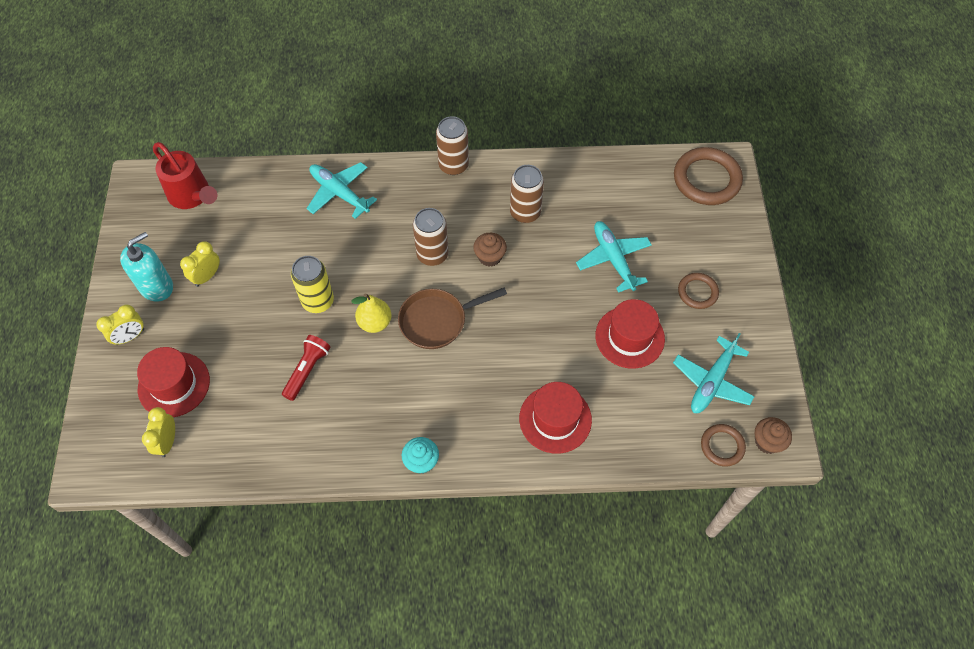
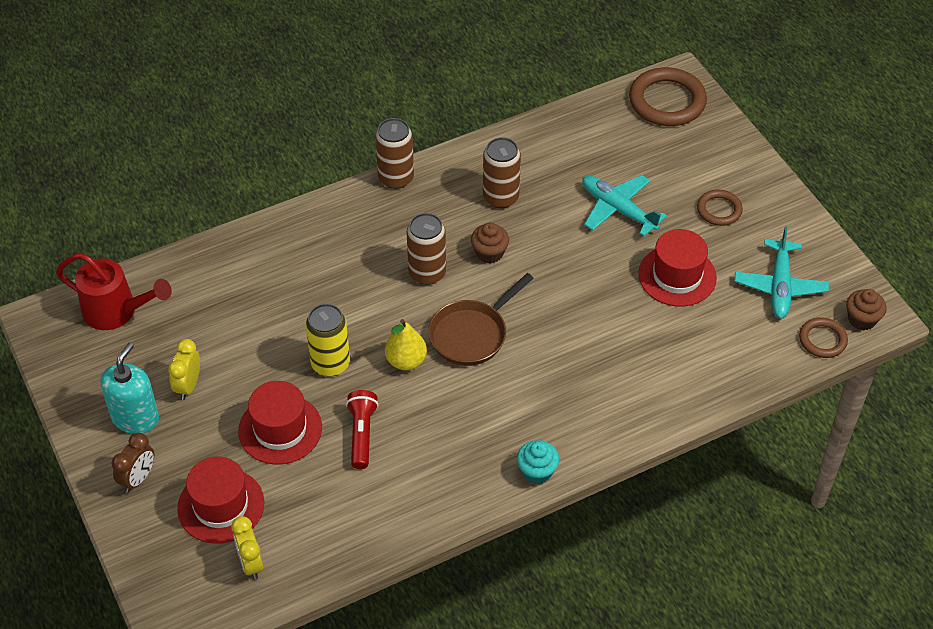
camera: 25 degrees left, 10 degrees down
yellow clock [96,304,144,345] -> brown clock [111,433,154,493]
turquoise plane [306,162,377,219] -> none
red hat [519,382,592,454] -> red hat moved to [238,381,322,465]

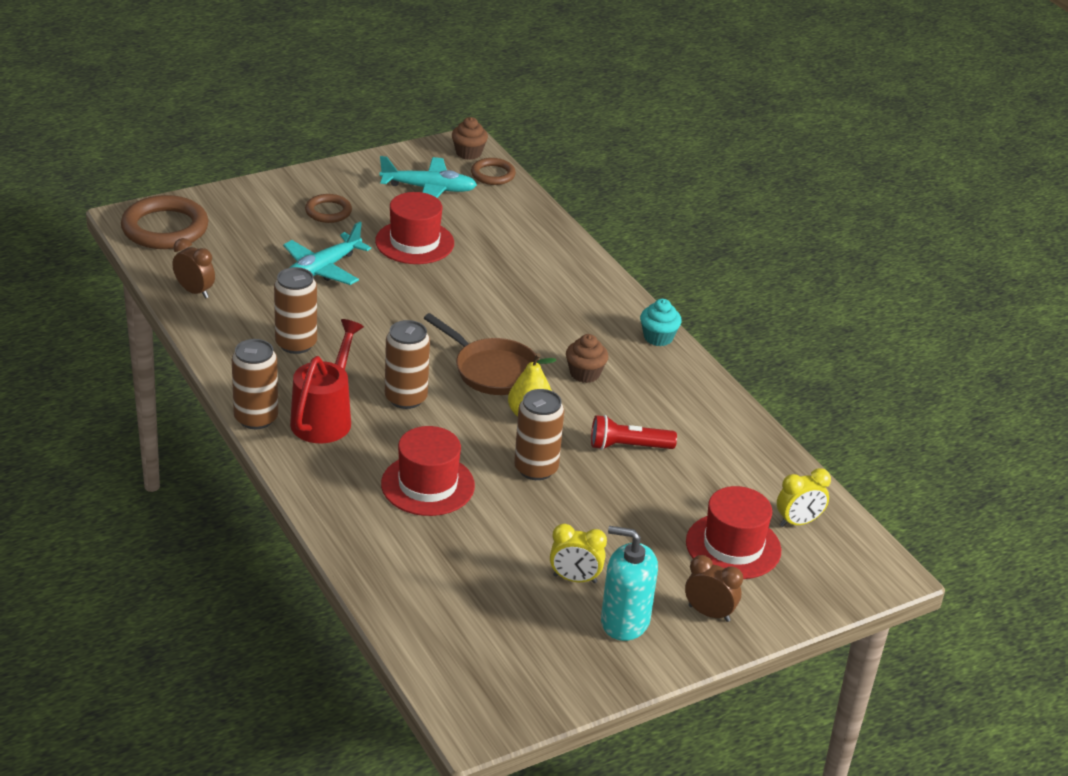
camera: 95 degrees left, 15 degrees down
red watering can [56,253,172,330] -> red watering can moved to [290,319,364,443]
red hat [238,381,322,465] -> red hat moved to [381,426,475,516]
yellow can [306,304,350,376] -> brown can [514,389,564,480]
brown cupcake [471,223,509,263] -> brown cupcake moved to [566,334,608,383]
none -> brown clock [172,238,215,299]

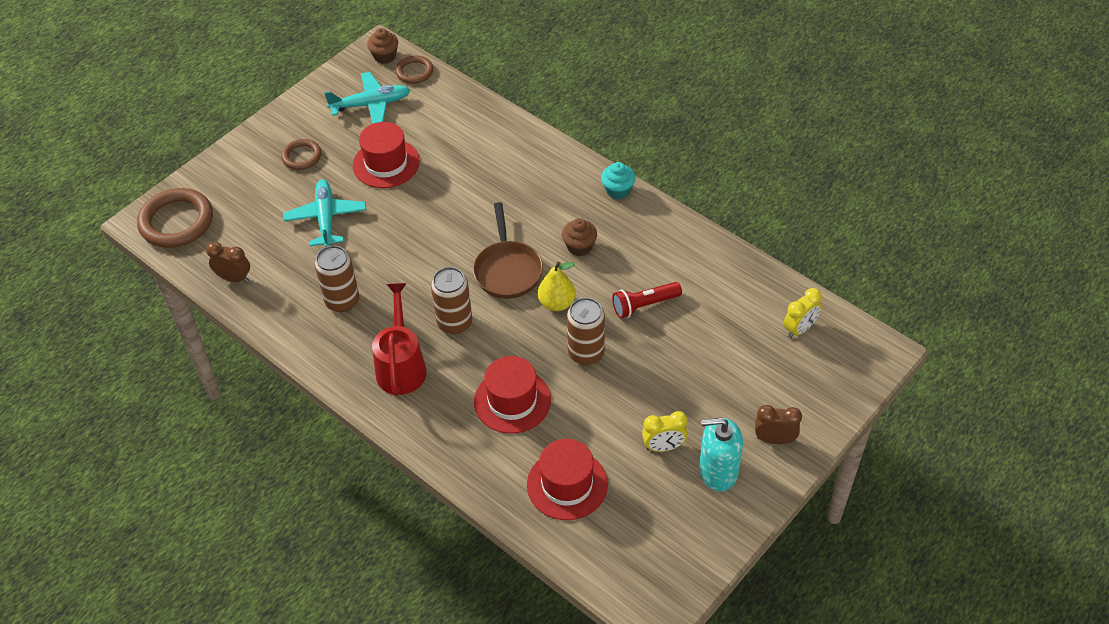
camera: 15 degrees left, 15 degrees up
brown can [232,339,278,429] -> none
turquoise plane [283,222,371,285] -> turquoise plane turned 150 degrees clockwise [283,179,366,247]
brown pan [424,313,540,395] -> brown pan turned 60 degrees clockwise [473,202,543,299]
red hat [686,486,781,579] -> red hat moved to [527,439,608,520]

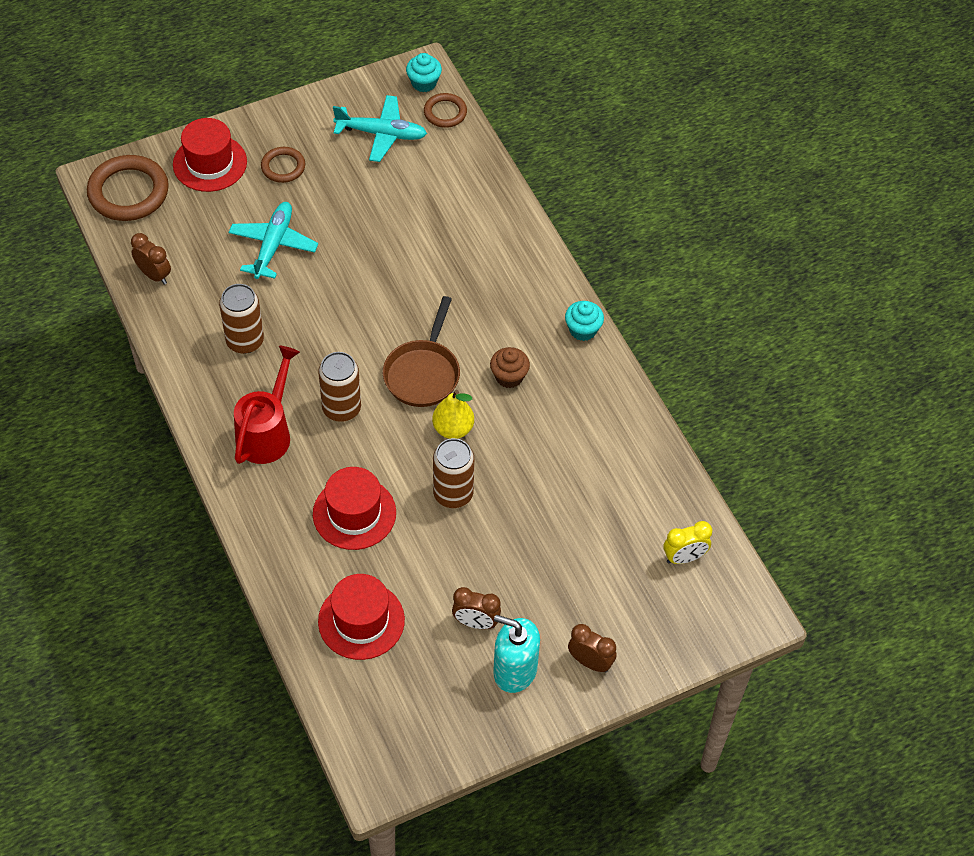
camera: 20 degrees right, 5 degrees up
red hat [353,122,420,188] -> red hat moved to [173,118,247,192]
brown cupcake [367,28,398,64] -> turquoise cupcake [406,53,442,92]
red flashlight [612,282,682,318] -> none
yellow clock [642,411,688,452] -> brown clock [452,587,501,629]

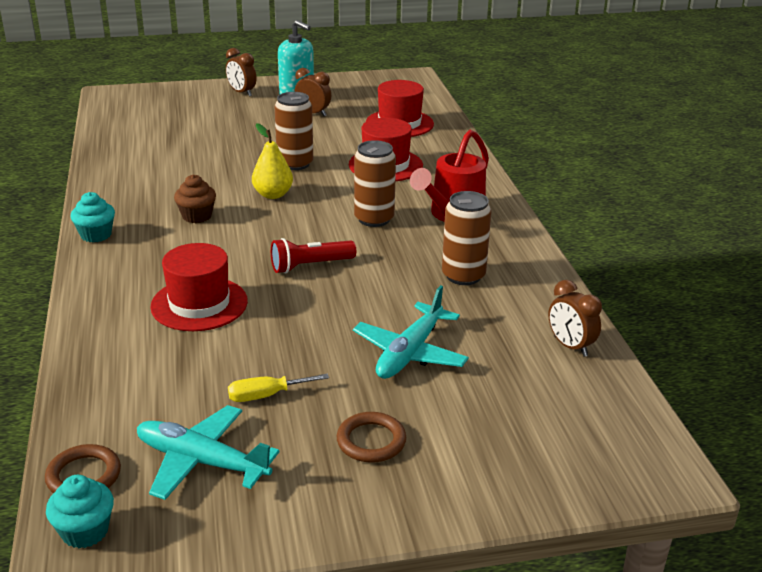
camera: 165 degrees left, 25 degrees down
brown ring [87,155,169,221] -> none
red hat [173,118,247,192] -> red hat moved to [150,243,248,331]
brown pan [383,296,460,407] -> none
yellow clock [664,521,712,564] -> none
none -> yellow screwdriver [228,374,329,402]
none -> red flashlight [271,238,356,273]

